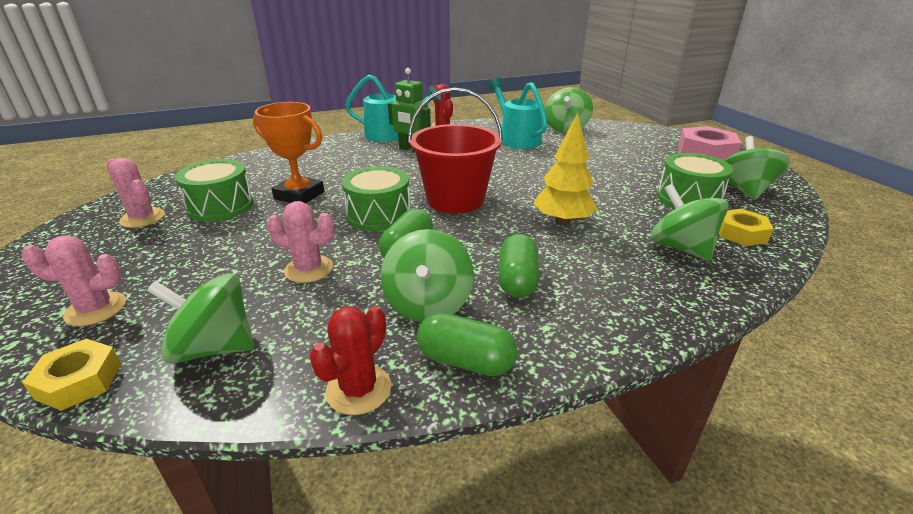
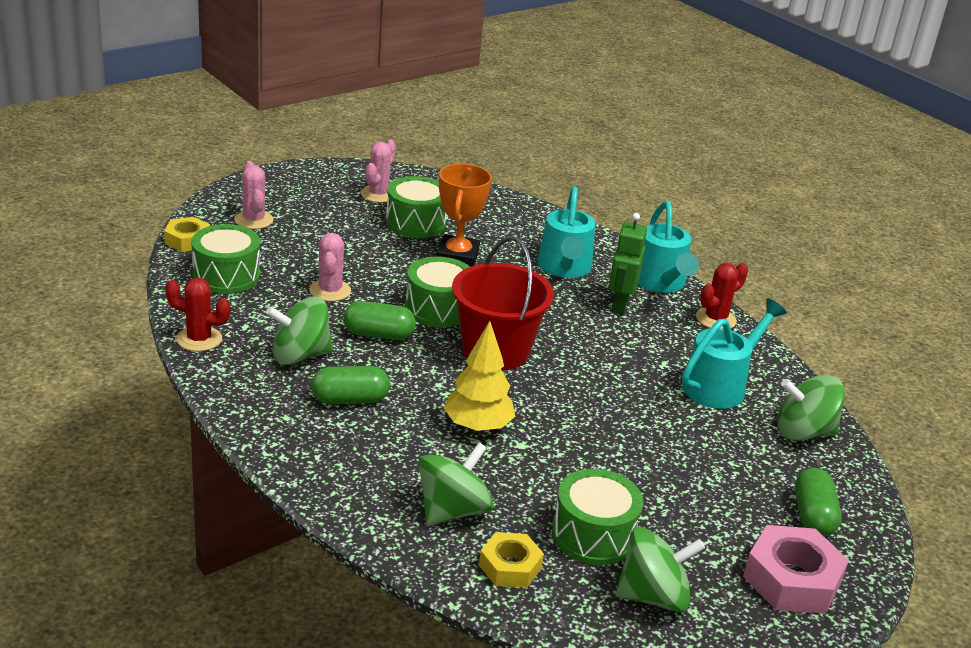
camera: 70 degrees right, 0 degrees up
green spinning top [147,273,254,364] -> green drum [191,224,260,294]
green capsule [417,313,518,376] -> green capsule moved to [795,468,842,537]
none -> turquoise watering can [537,187,596,278]

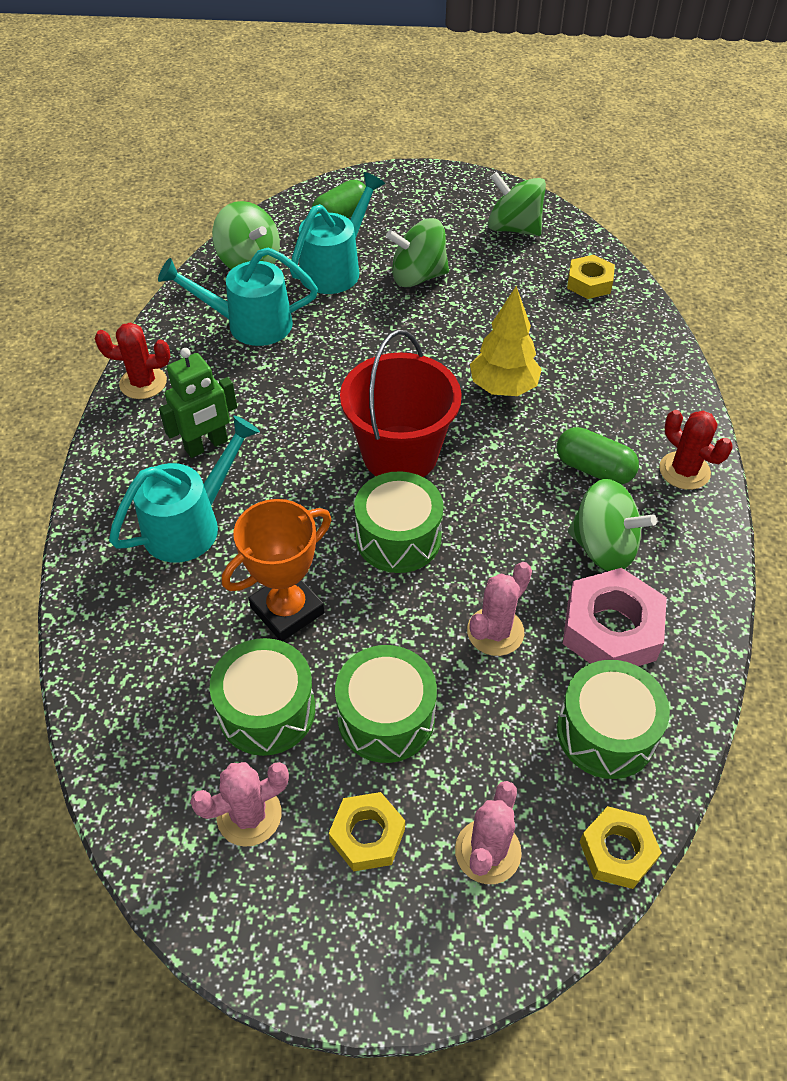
camera: 135 degrees left, 20 degrees up
red cactus [165,278,230,352] -> red cactus moved to [659,410,733,490]
green capsule [343,301,416,340] -> none
green spinning top [418,442,494,526] -> green spinning top moved to [386,218,449,287]
green drum [552,469,643,565] -> green drum moved to [335,645,437,763]
turquoise watering can [638,201,699,293] -> turquoise watering can moved to [290,172,385,294]
pink nut [743,525,849,614] -> pink nut moved to [563,568,667,666]
none -> yellow nut [329,792,405,871]

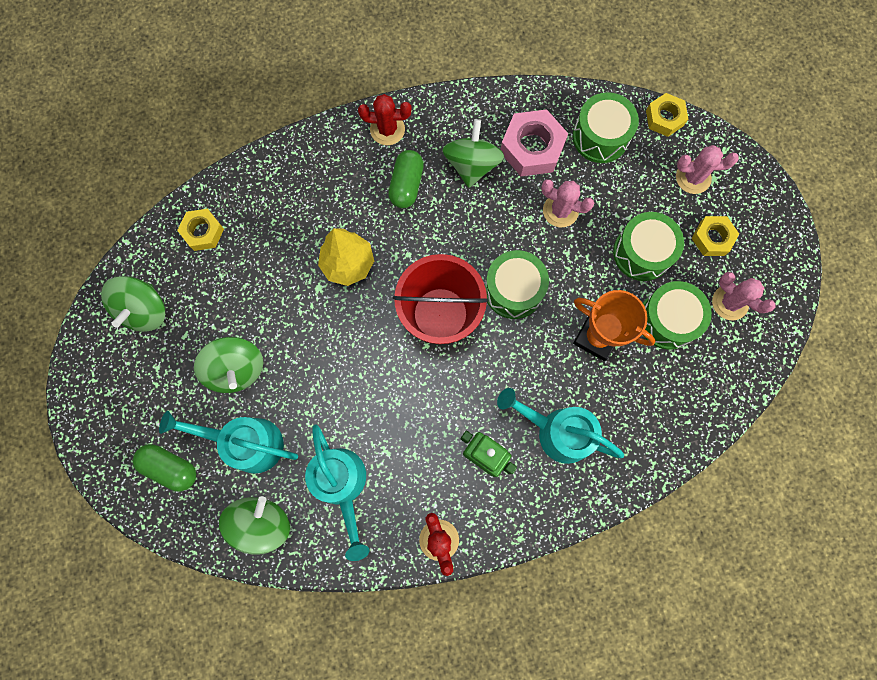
camera: 110 degrees left, 25 degrees up
red cactus [659,410,733,490] -> red cactus turned 60 degrees clockwise [358,94,412,145]

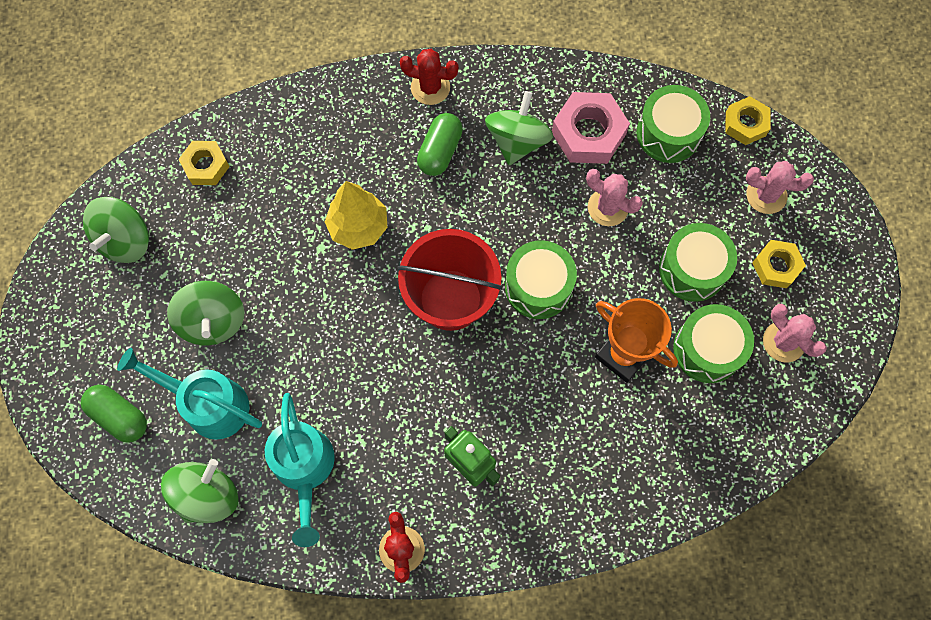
camera: 10 degrees right, 5 degrees down
turquoise watering can [497,388,624,464] -> none

